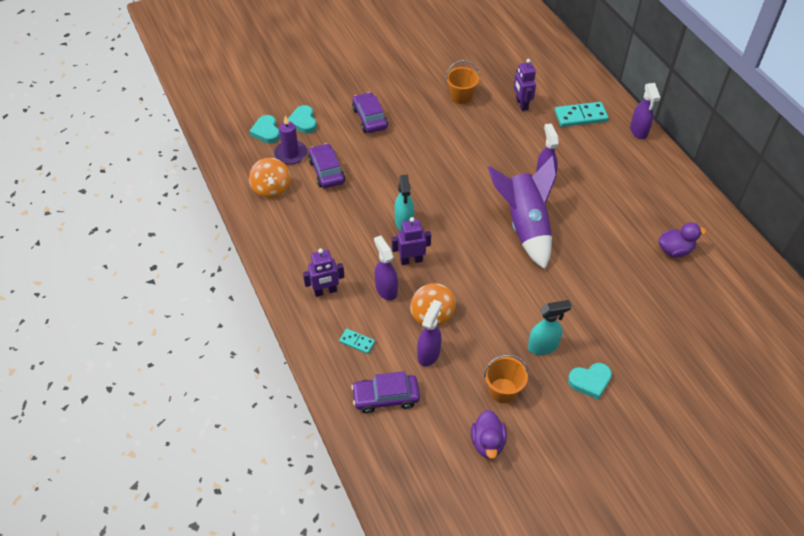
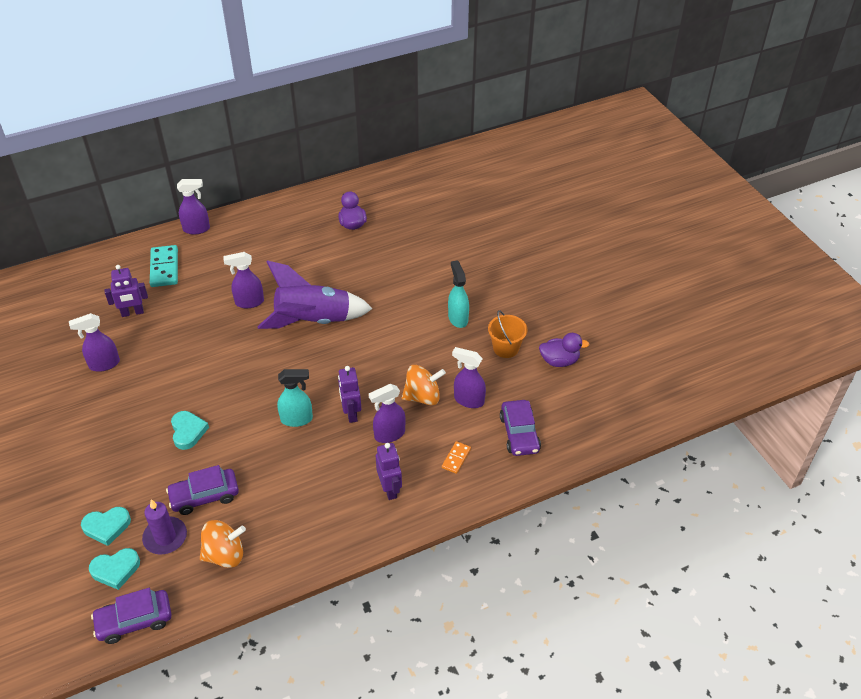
camera: 90 degrees left, 5 degrees down
turquoise domino [339,329,375,354] -> orange domino [442,441,471,474]
purple car [352,92,388,133] -> purple car moved to [91,588,172,644]
orange bucket [446,60,480,104] -> purple spray bottle [69,313,120,372]
turquoise heart [568,363,612,400] -> turquoise heart moved to [171,411,209,450]

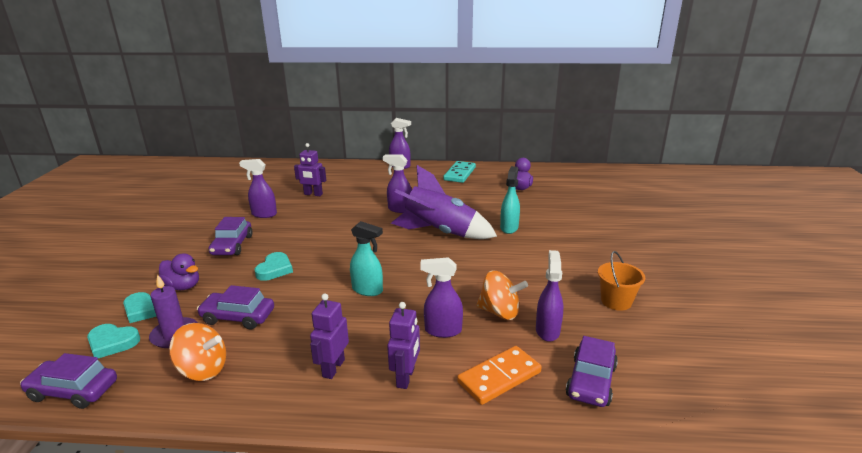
camera: 30 degrees right, 20 degrees down
turquoise domino [150,245,178,287] -> turquoise domino moved to [443,161,476,183]
purple robot [338,366,361,423] -> purple robot moved to [310,294,349,379]
orange domino [442,441,471,474] -> orange domino [457,346,542,405], size x1.83
turquoise spray bottle [448,260,469,328] -> turquoise spray bottle moved to [500,166,520,234]
purple spray bottle [452,347,486,408] -> purple spray bottle turned 45 degrees clockwise [536,250,563,342]
purple duck [539,333,589,367] -> purple duck moved to [159,253,199,290]
none -> purple car [208,217,253,255]

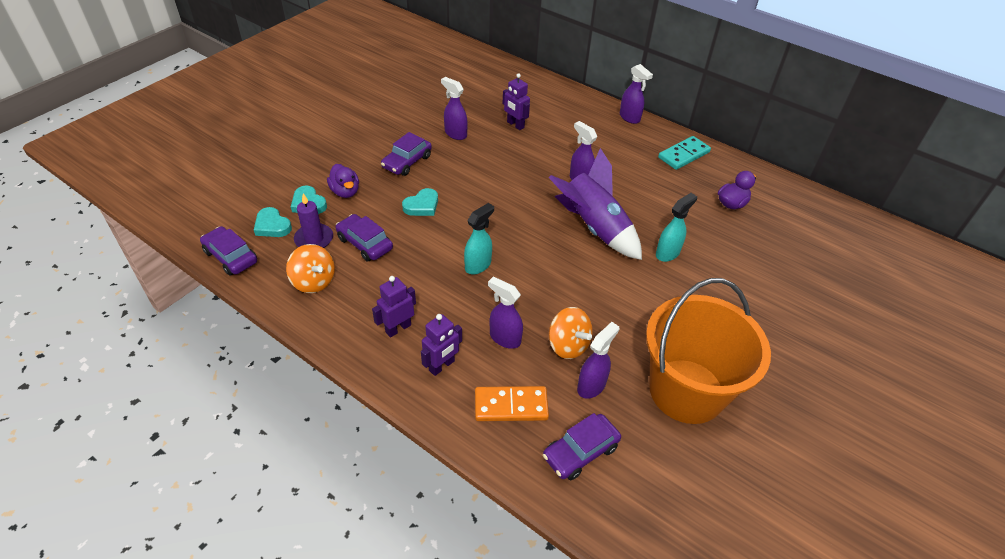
camera: 30 degrees right, 20 degrees up
turquoise spray bottle [350,221,383,296] -> turquoise spray bottle turned 105 degrees counterclockwise [464,203,494,274]
orange bucket [598,251,645,311] -> orange bucket [646,278,771,424], size x2.37

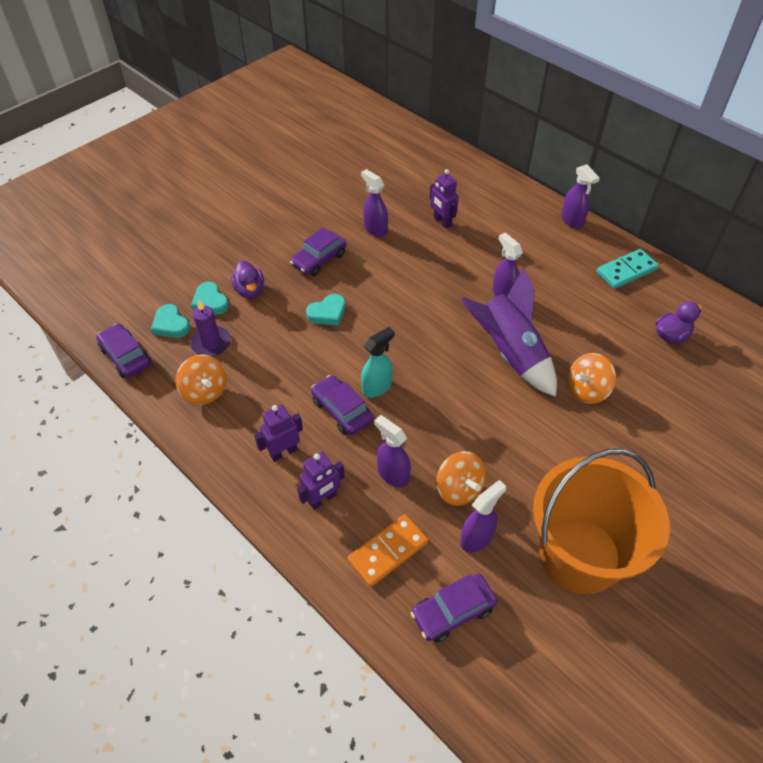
camera: 10 degrees right, 5 degrees up
purple car [336,214,393,261] -> purple car moved to [311,375,373,435]
orange domino [475,386,549,421] -> orange domino turned 45 degrees counterclockwise [348,514,428,587]
turquoise spray bottle [656,193,697,262] -> orange spinning top [568,353,616,404]

